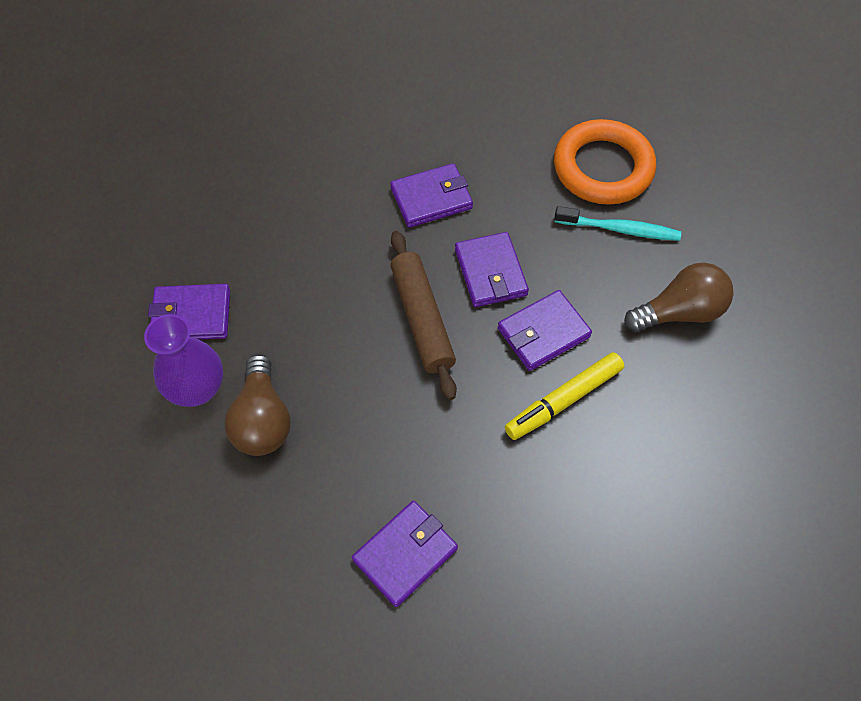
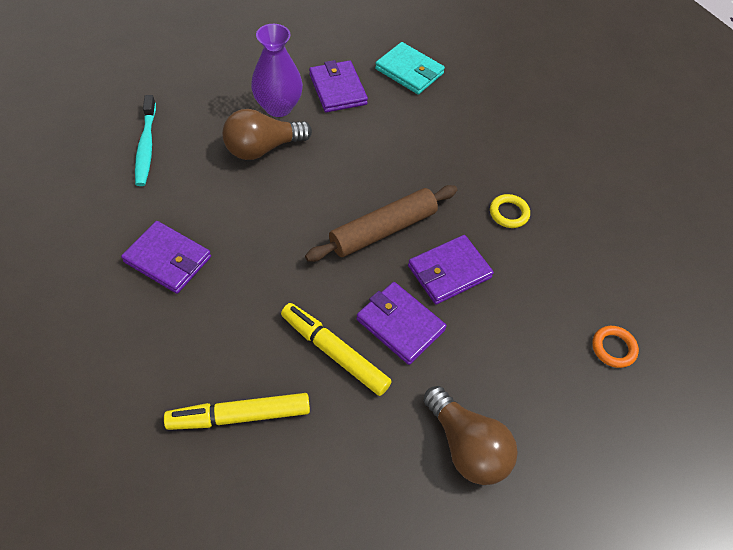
camera: 70 degrees right, 5 degrees down
purple wallet [390,163,473,228] -> yellow ring [490,194,530,228]
orange ring [554,119,656,205] -> orange ring [592,326,639,368], size x0.42
turquoise toothbrush [554,206,681,241] -> turquoise toothbrush moved to [135,95,156,186]
none -> yellow marker [164,393,310,430]
none -> turquoise wallet [375,42,445,94]

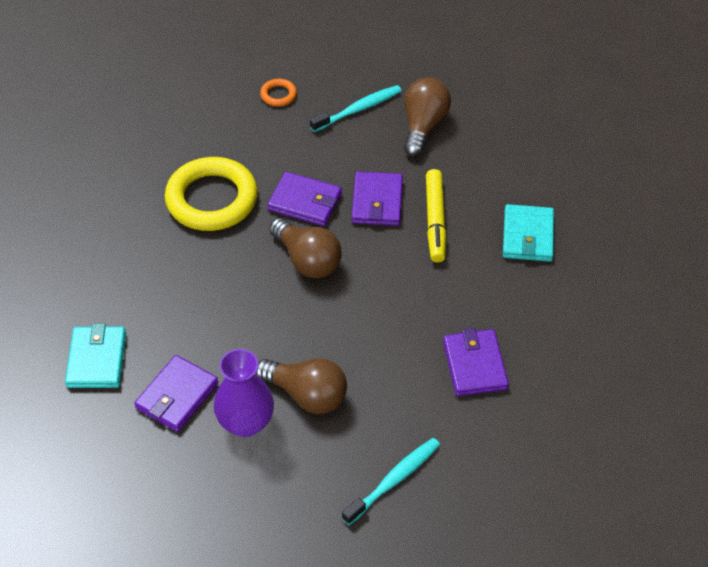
camera: 125 degrees left, 5 degrees down
yellow marker [164,393,310,430] -> turquoise wallet [503,204,554,262]
brown rolling pin [305,185,457,262] -> brown light bulb [269,218,342,278]
yellow ring [490,194,530,228] -> yellow ring [165,157,258,231], size x2.37
none -> turquoise toothbrush [310,85,402,132]

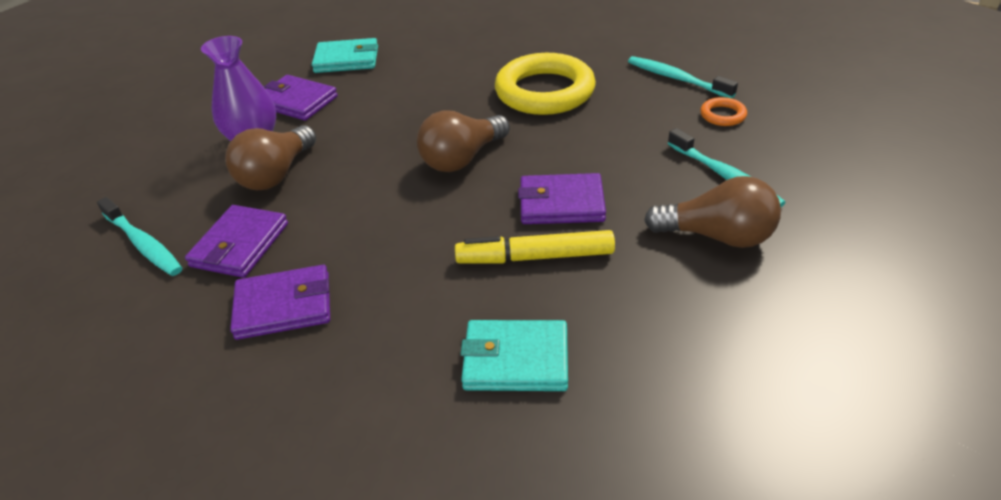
camera: 90 degrees right, 10 degrees down
purple wallet [267,172,342,226] -> purple wallet moved to [185,205,288,278]
none -> turquoise toothbrush [628,56,738,98]

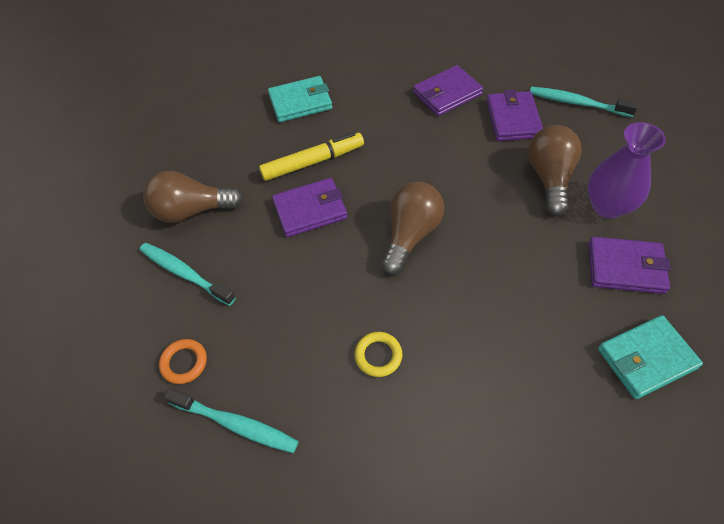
camera: 160 degrees right, 15 degrees up
yellow ring [495,53,596,115] -> yellow ring [355,332,402,377], size x0.42

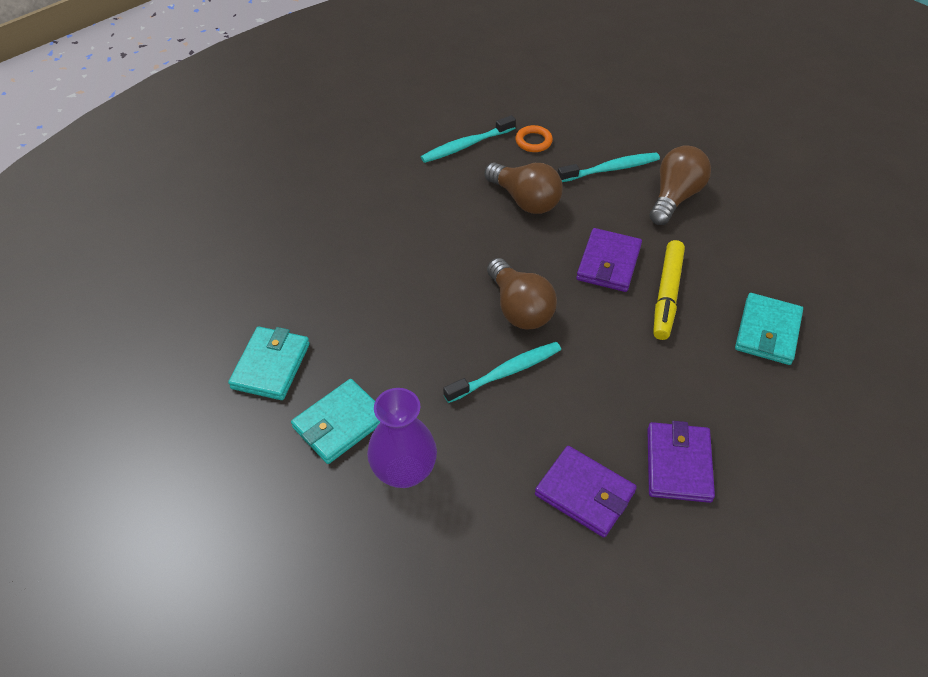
camera: 125 degrees right, 5 degrees down
yellow ring [355,332,402,377] -> none
brown light bulb [528,125,582,215] -> brown light bulb moved to [484,162,563,214]
turquoise toothbrush [530,87,638,117] -> turquoise toothbrush moved to [443,342,561,403]
purple wallet [588,237,671,294] -> turquoise wallet [291,379,380,464]

